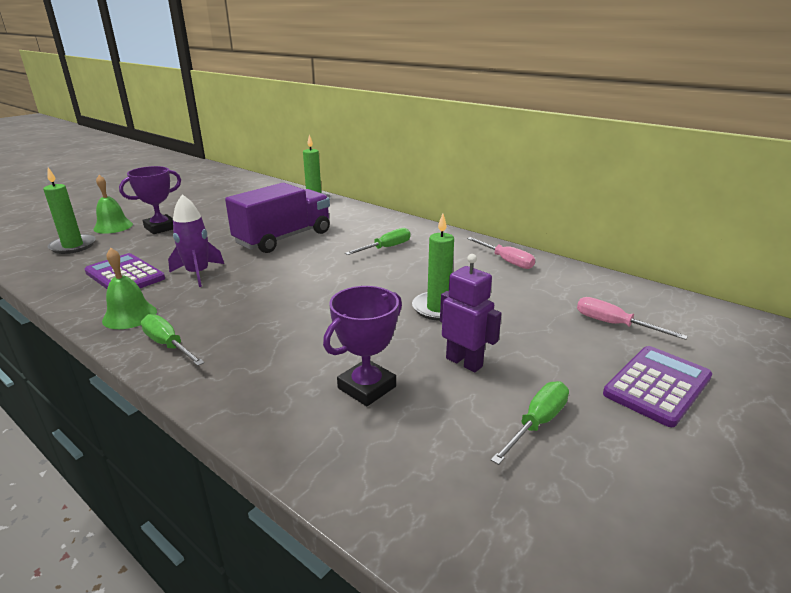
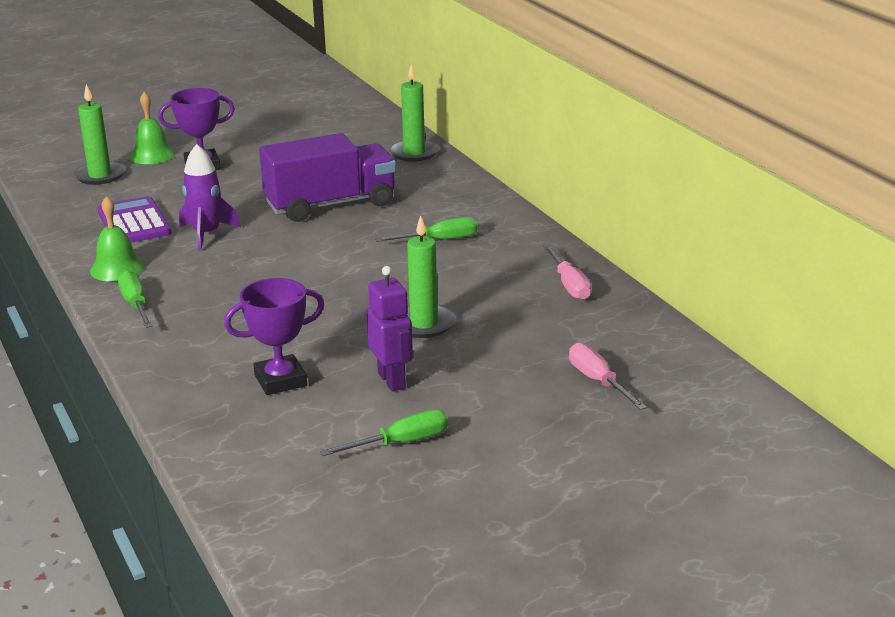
camera: 25 degrees right, 0 degrees up
purple calculator [603,346,712,427] -> none

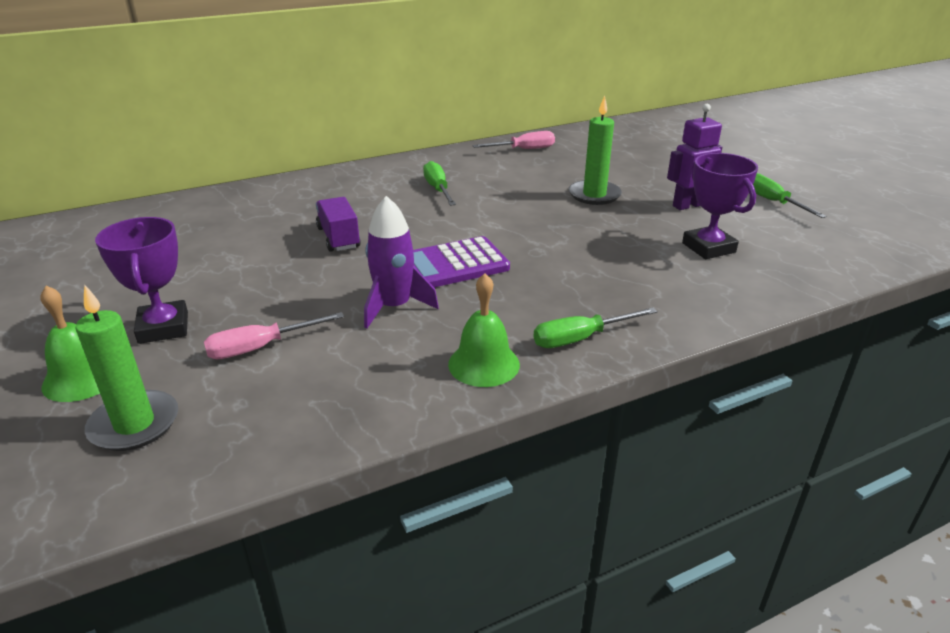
camera: 90 degrees left, 5 degrees up
purple calculator [98,196,171,243] -> purple calculator moved to [413,236,510,287]
purple truck [259,133,396,222] -> purple truck [316,197,361,252], size x0.52
green candle [389,63,439,162] -> none
pink screwdriver [569,343,647,410] -> pink screwdriver moved to [204,312,344,359]

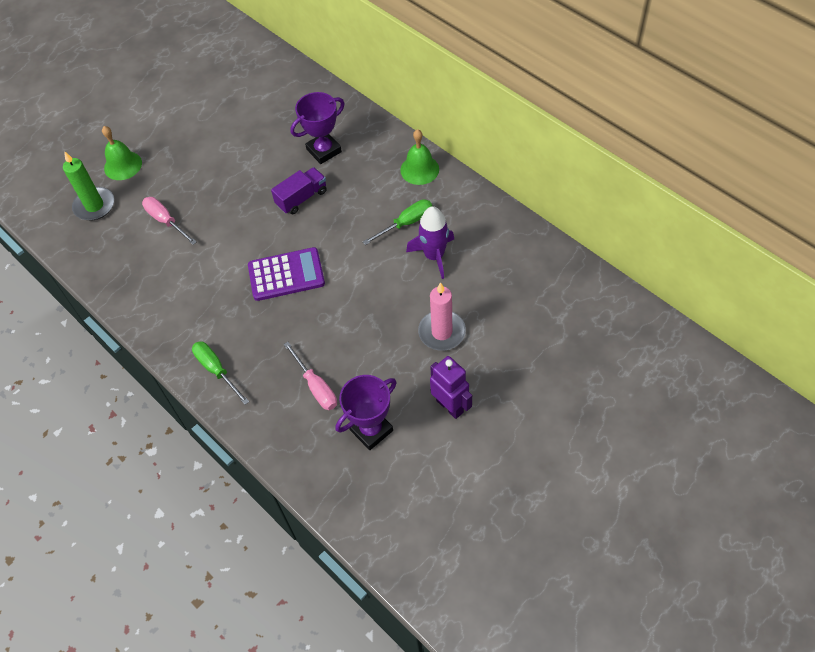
camera: 75 degrees right, 25 degrees up
purple trophy [95,217,188,344] -> purple trophy moved to [291,92,345,164]
purple rocket [364,196,439,328] -> purple rocket moved to [406,206,454,279]
purple calculator [413,236,510,287] -> purple calculator turned 120 degrees clockwise [248,247,325,301]
green bell [448,273,520,387] -> green bell moved to [400,129,439,185]
pink screwdriver [472,131,555,149] -> pink screwdriver moved to [284,342,337,410]
green candle [569,96,622,205] -> pink candle [418,282,466,351]
green screwdriver [753,173,827,218] -> none

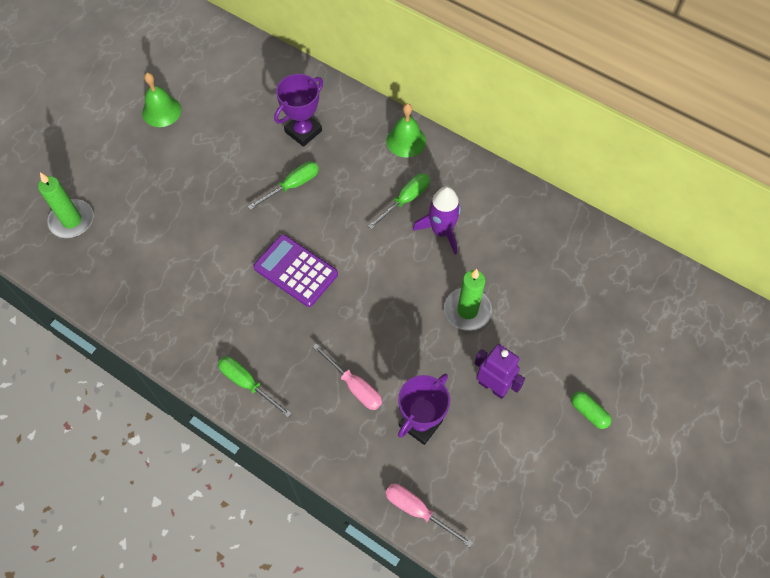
camera: 15 degrees left, 5 degrees up
green bell [102,126,142,180] -> green bell moved to [142,73,181,127]
pink screwdriver [142,197,197,245] -> pink screwdriver moved to [385,484,473,547]
purple calculator [248,247,325,301] -> purple calculator turned 120 degrees counterclockwise [253,234,338,307]
purple truck [271,167,327,215] -> green screwdriver [248,161,319,210]
pink candle [418,282,466,351] -> green candle [444,269,492,331]
none -> green capsule [571,391,611,429]

